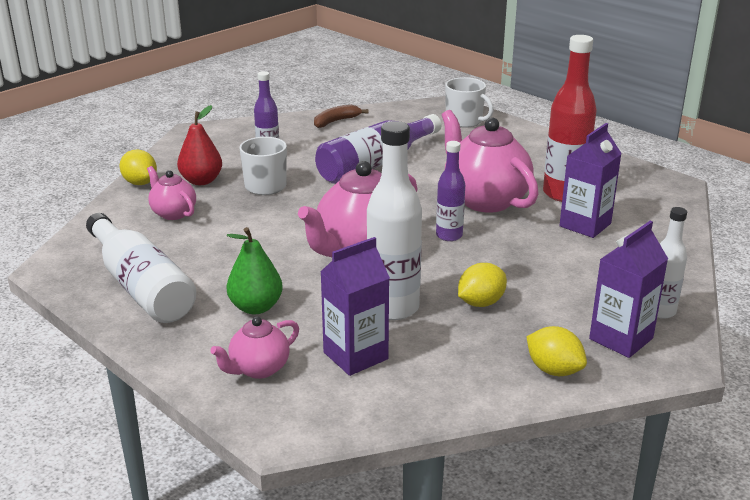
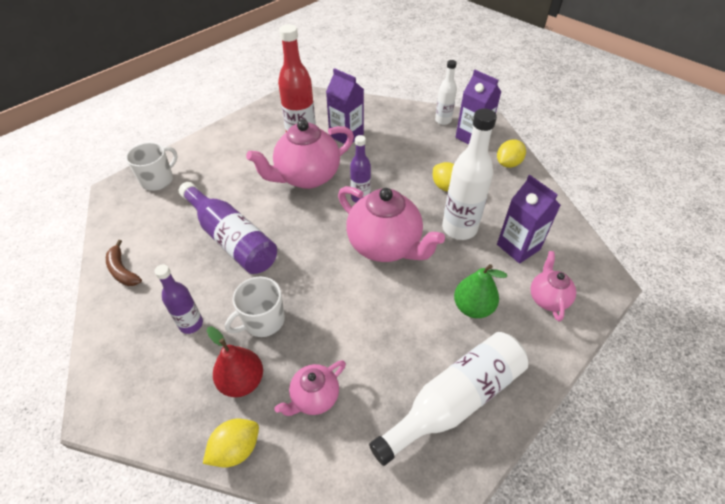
camera: 90 degrees left, 20 degrees up
pink teapot [210,316,299,379] -> pink teapot turned 135 degrees counterclockwise [531,251,576,321]

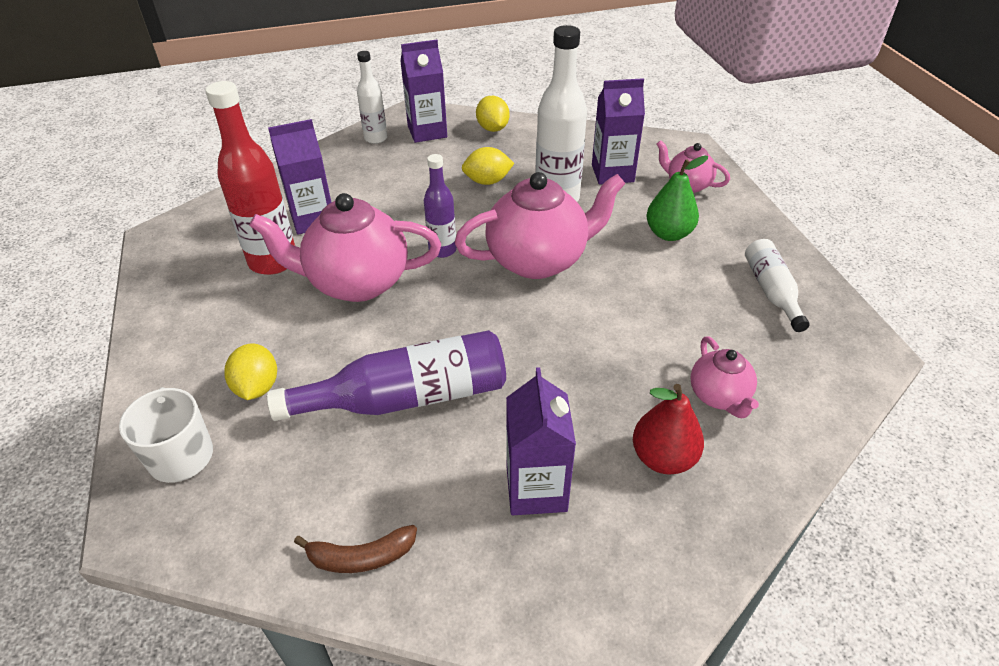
camera: 60 degrees left, 5 degrees down
purple bottle [154,265,203,334] -> purple carton [506,367,576,515]
yellow lemon [203,419,259,468] -> yellow lemon moved to [224,343,277,400]
white mug [225,276,285,337] -> none
pink teapot [246,119,354,189] -> pink teapot turned 90 degrees clockwise [249,193,441,302]
white bottle [369,332,528,466] -> white bottle [745,239,810,332], size x0.58

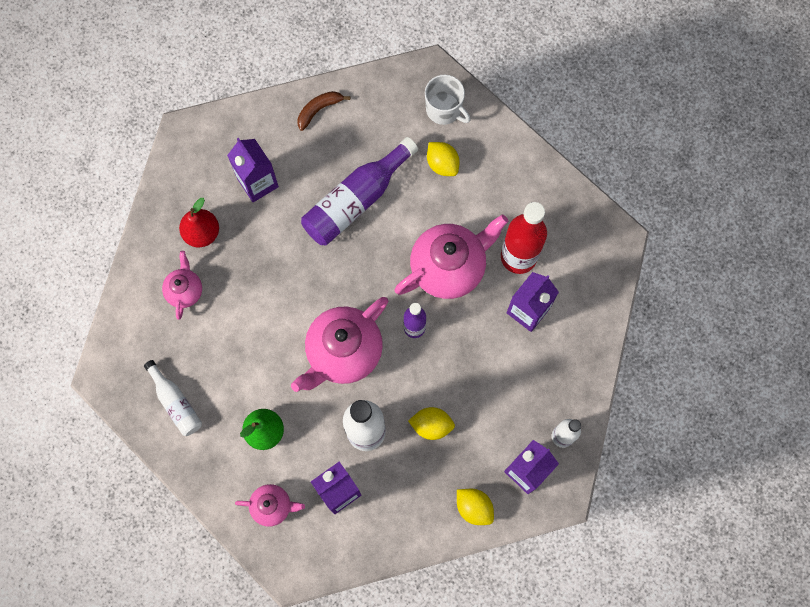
camera: 150 degrees right, 30 degrees up
yellow lemon [462,147,514,185] -> yellow lemon turned 45 degrees clockwise [408,407,455,440]
pink teapot [691,337,759,418] -> pink teapot turned 45 degrees clockwise [162,251,202,320]

